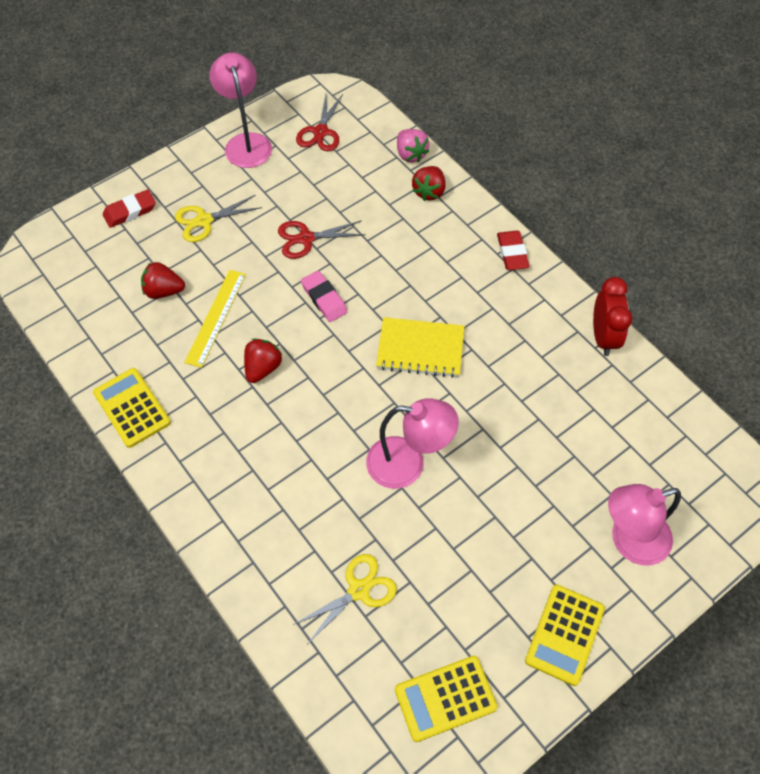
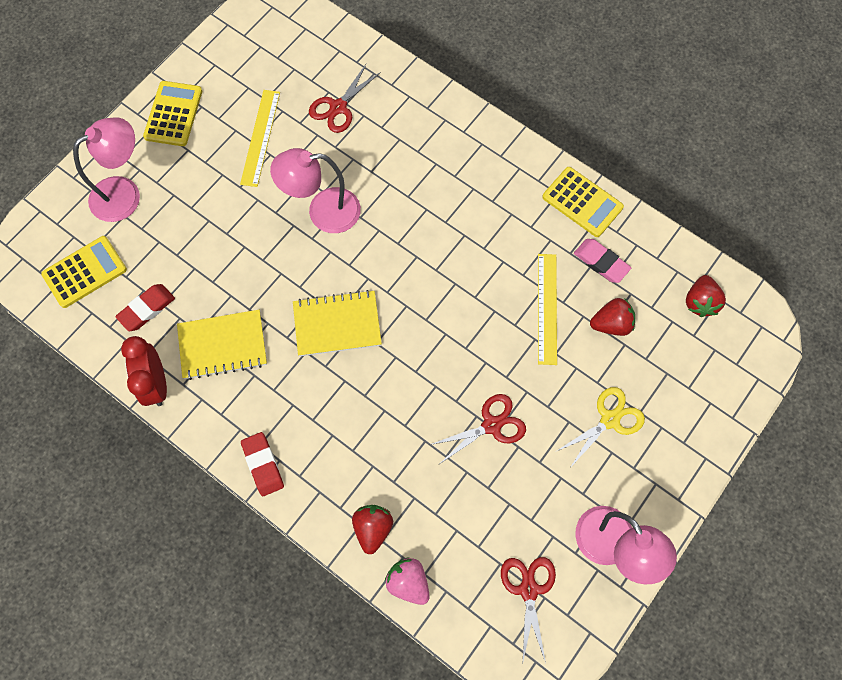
camera: 165 degrees right, 10 degrees up
red eraser [103,190,156,228] -> red eraser moved to [115,284,175,331]
red strawberry [244,339,282,383] -> red strawberry moved to [686,275,726,317]
yellow scissors [293,554,397,643] -> red scissors [309,63,381,133]
pink eraser [301,271,348,322] -> pink eraser moved to [574,239,631,283]
yellow calculator [395,656,498,742] -> yellow calculator moved to [41,236,127,308]
none -> yellow notebook [177,310,267,380]
none -> yellow ruler [240,90,280,187]

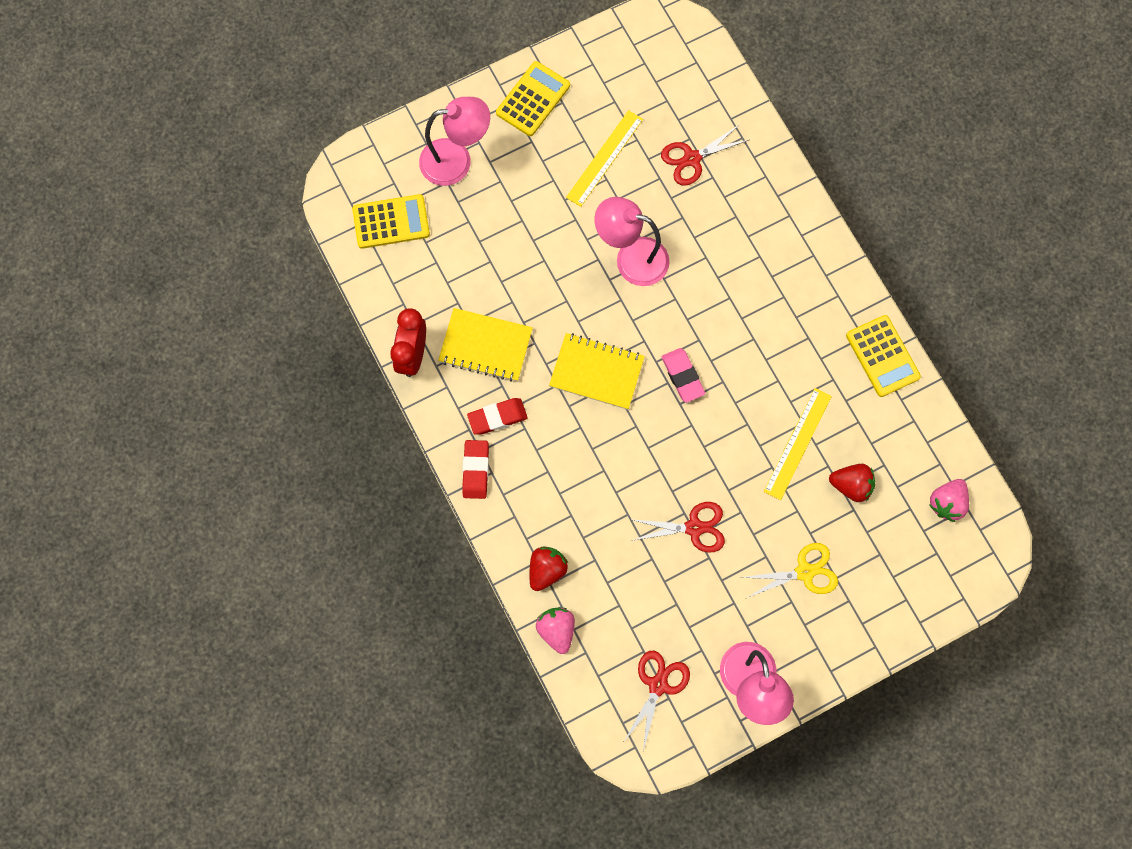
camera: 25 degrees right, 5 degrees up
red eraser [115,284,175,331] -> red eraser moved to [467,398,528,435]
pink eraser [574,239,631,283] -> pink eraser moved to [662,348,705,403]
red strawberry [686,275,726,317] -> pink strawberry [929,479,969,522]

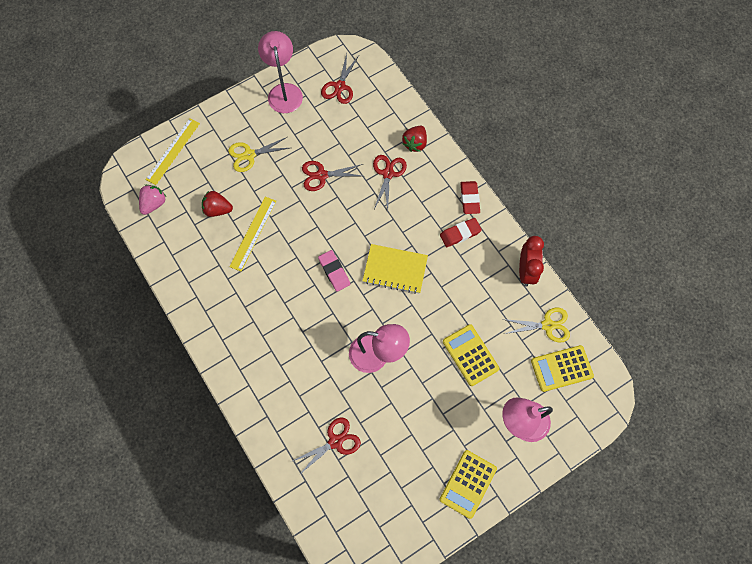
camera: 175 degrees right, 5 degrees down
yellow notebook [438,308,533,382] -> none
pink strawberry [536,608,575,654] -> none
yellow ruler [566,110,643,207] -> yellow ruler moved to [145,118,200,185]
yellow calculator [846,315,921,397] -> yellow calculator moved to [443,324,500,386]
none -> red scissors [373,155,407,211]
none -> yellow scissors [502,308,570,343]

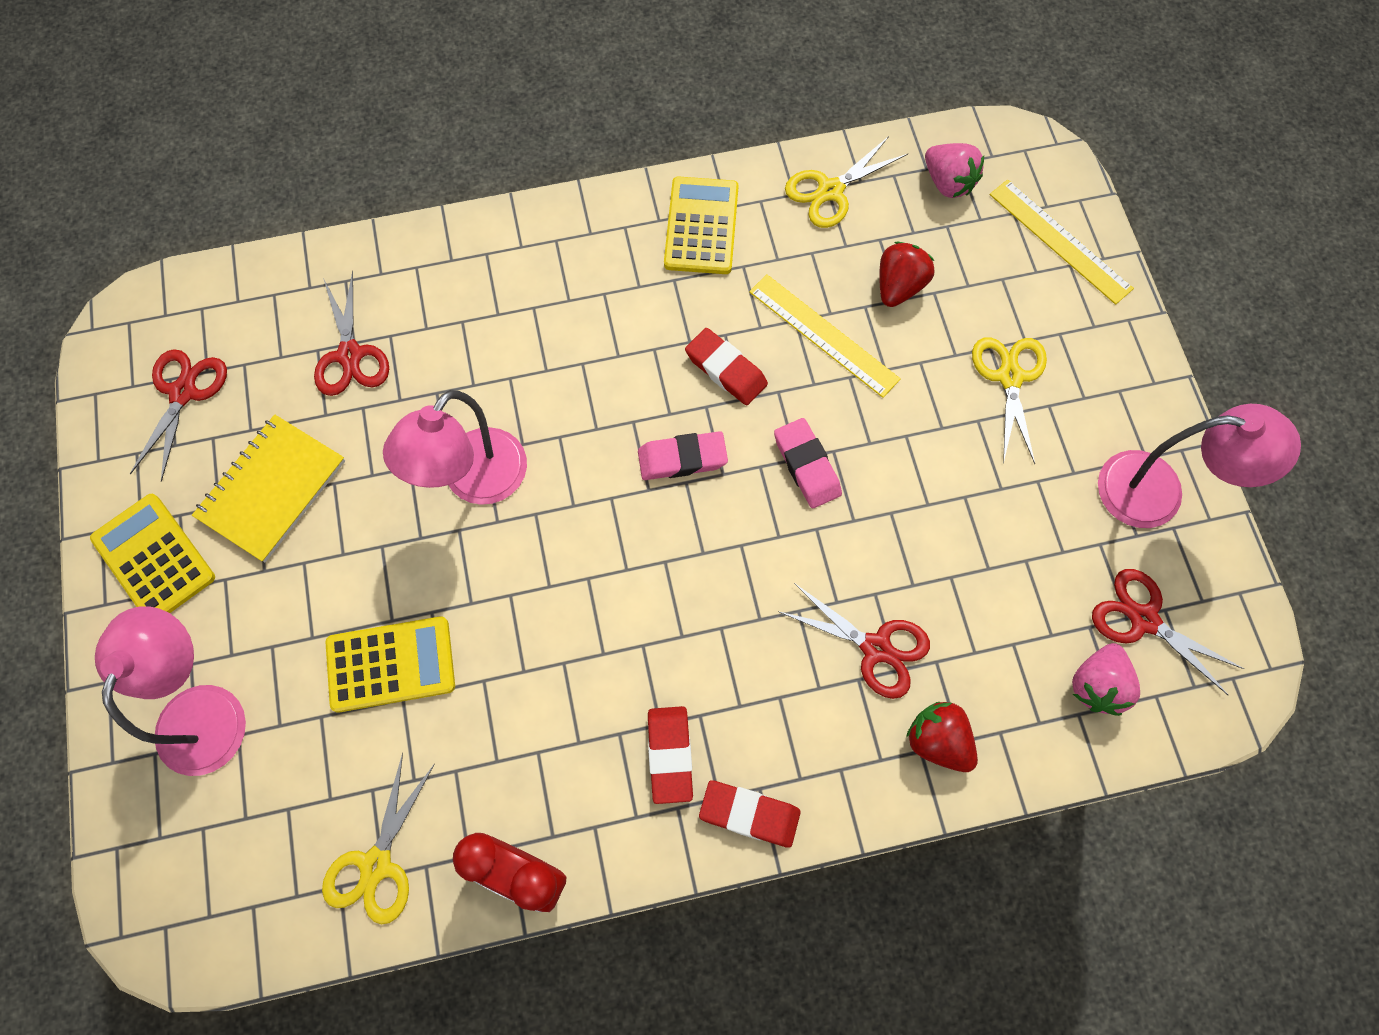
camera: 110 degrees right, 0 degrees up
red scissors [302,161,363,191] -> red scissors moved to [130,349,227,482]
yellow notebook [363,244,428,294] -> yellow notebook moved to [192,414,345,562]
yellow calculator [531,345,594,392] -> yellow calculator moved to [664,176,739,274]
none -> red eraser [685,328,768,405]
none -> pink eraser [774,418,842,508]
none -> yellow scissors [785,136,908,228]
none -> pink strawberry [1072,643,1140,716]

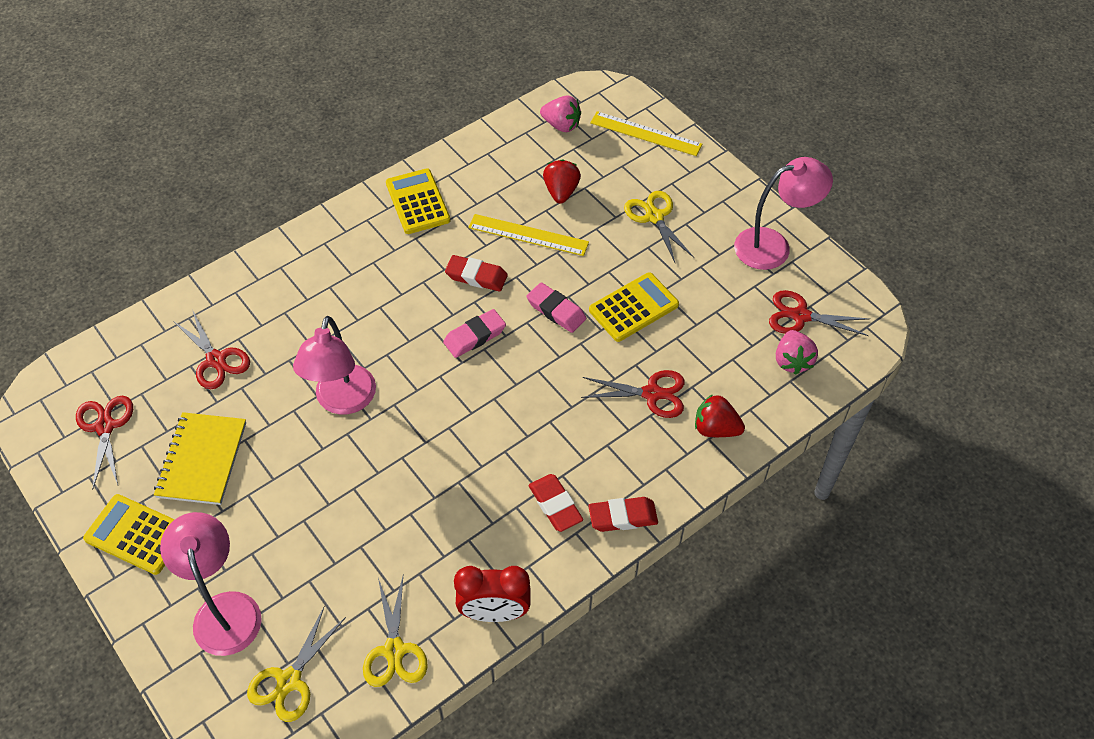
camera: 25 degrees left, 15 degrees down
yellow calculator [325,616,455,713] -> yellow calculator moved to [589,272,679,342]
yellow scissors [785,136,908,228] -> yellow scissors moved to [247,607,346,722]

